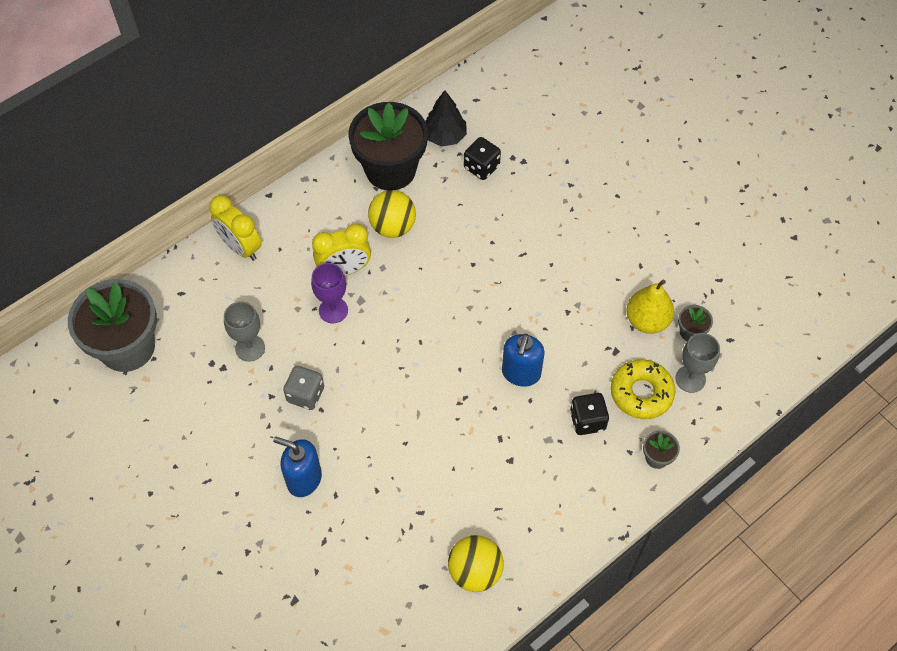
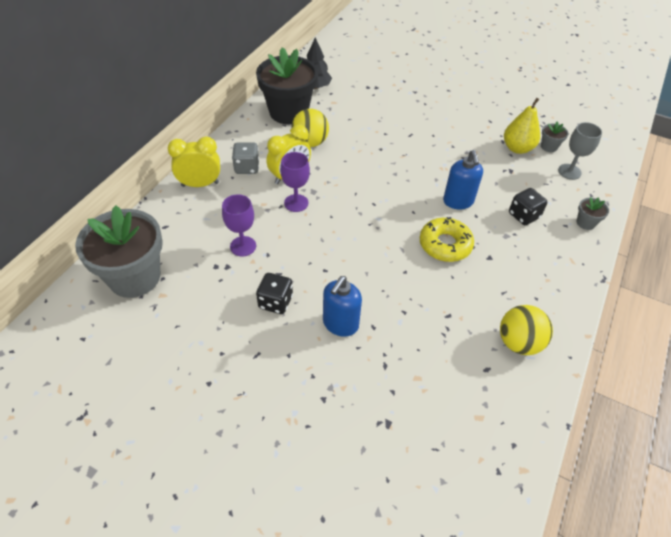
camera: 25 degrees left, 10 degrees down
yellow clock [209,195,261,261] -> yellow clock turned 150 degrees clockwise [168,136,220,187]
grey goblet [224,301,265,362] -> purple goblet [222,194,256,256]
blue soap dispenser [273,437,322,497] -> blue soap dispenser turned 60 degrees counterclockwise [323,276,362,337]
grey dice [283,366,324,410] -> grey dice moved to [232,142,259,174]
black dice [464,137,501,180] -> black dice moved to [256,273,293,314]
yellow donut [611,359,675,419] -> yellow donut moved to [420,217,474,262]

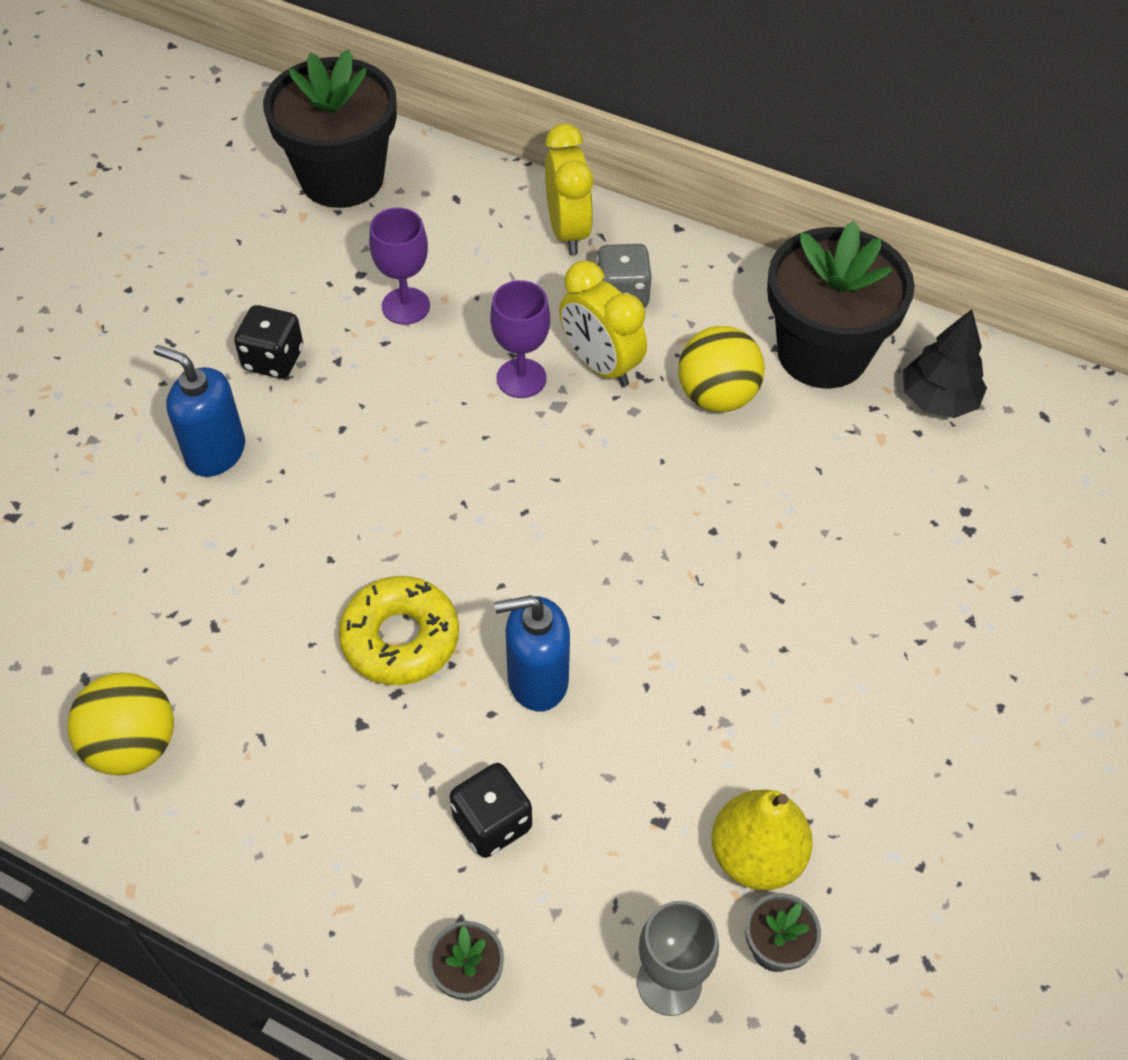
camera: 90 degrees right, 5 degrees up
grey flower pot [75,206,163,298] -> black flower pot [263,49,397,208]

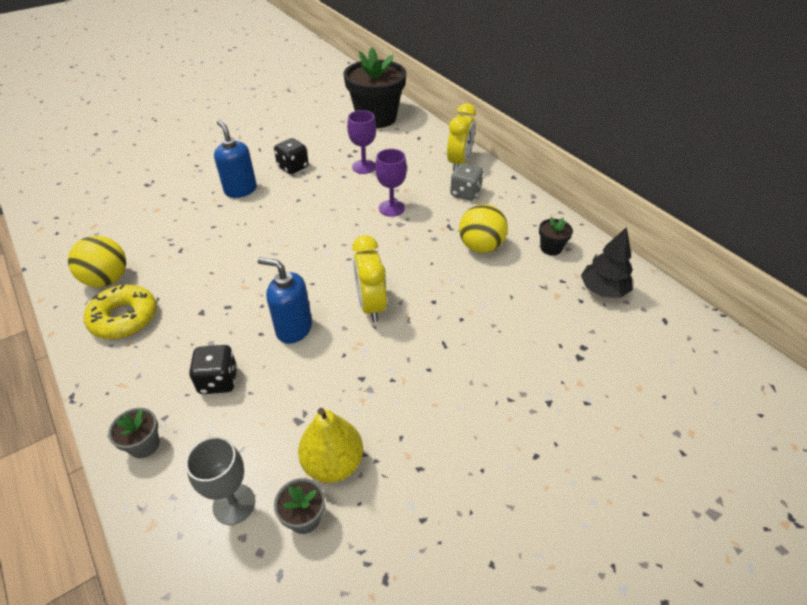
camera: 30 degrees right, 10 degrees down
yellow donut [339,576,459,685] -> yellow donut moved to [84,284,157,339]
yellow clock [559,261,647,387] -> yellow clock moved to [352,235,387,322]
black flower pot [767,221,915,388] -> black flower pot [539,217,573,256], size x0.41

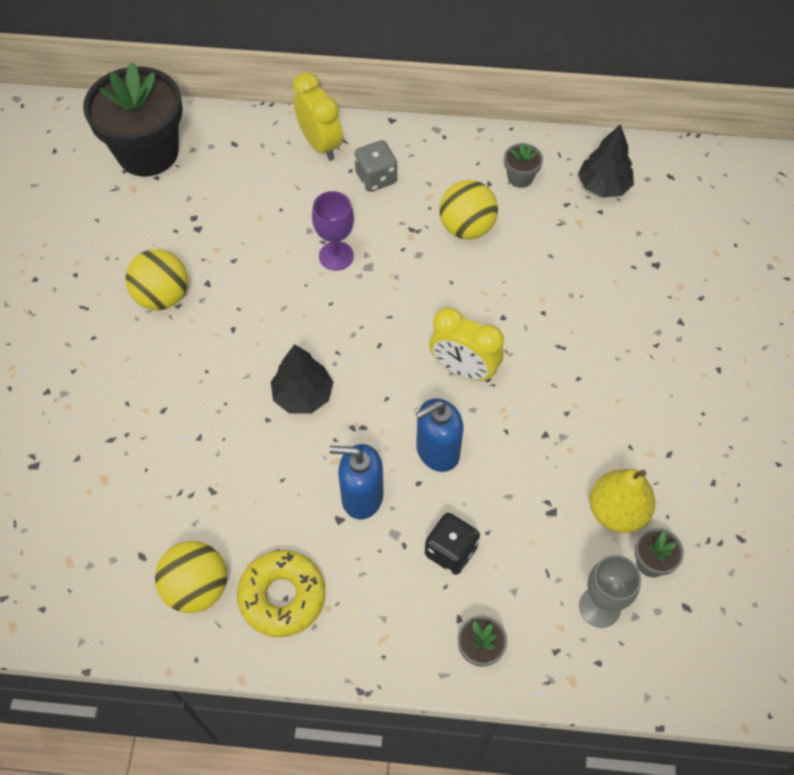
camera: 50 degrees left, 15 degrees up
blue soap dispenser [214,120,257,198] -> blue soap dispenser moved to [329,444,383,519]
black dice [274,138,309,174] -> yellow ball [126,249,188,310]
purple goblet [347,110,376,174] -> none
black flower pot [539,217,573,256] -> grey flower pot [504,142,543,188]
none -> black tree [271,344,333,414]

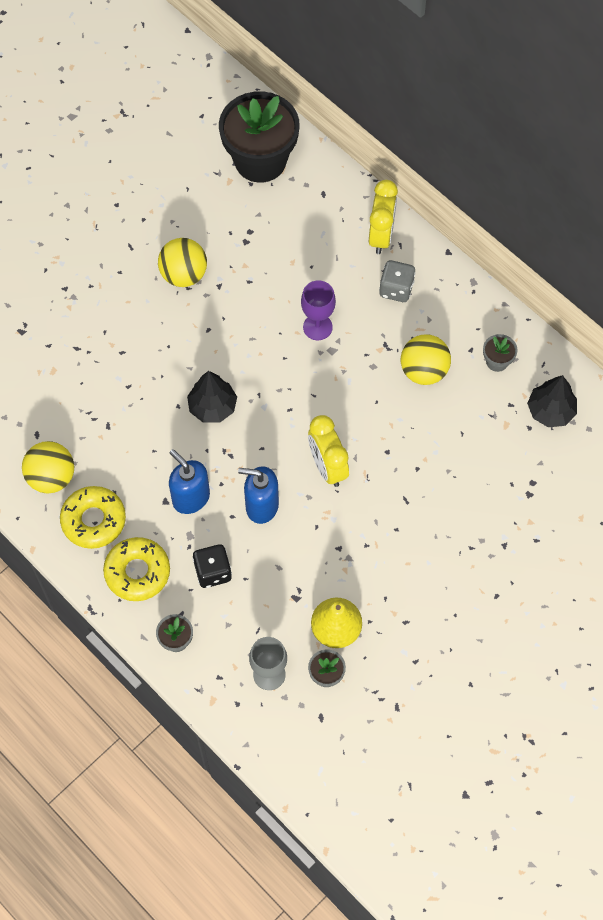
camera: 40 degrees right, 5 degrees up
none -> yellow donut [103,537,170,601]

